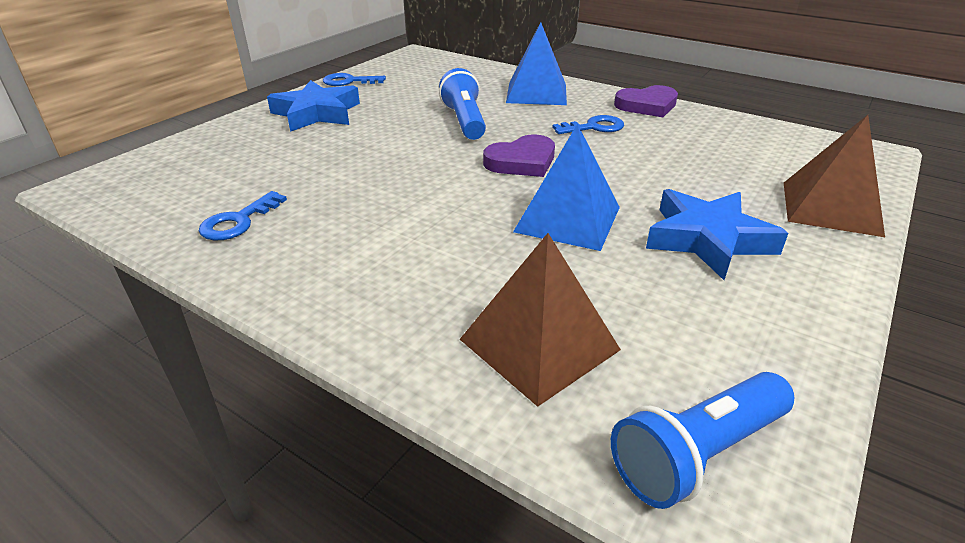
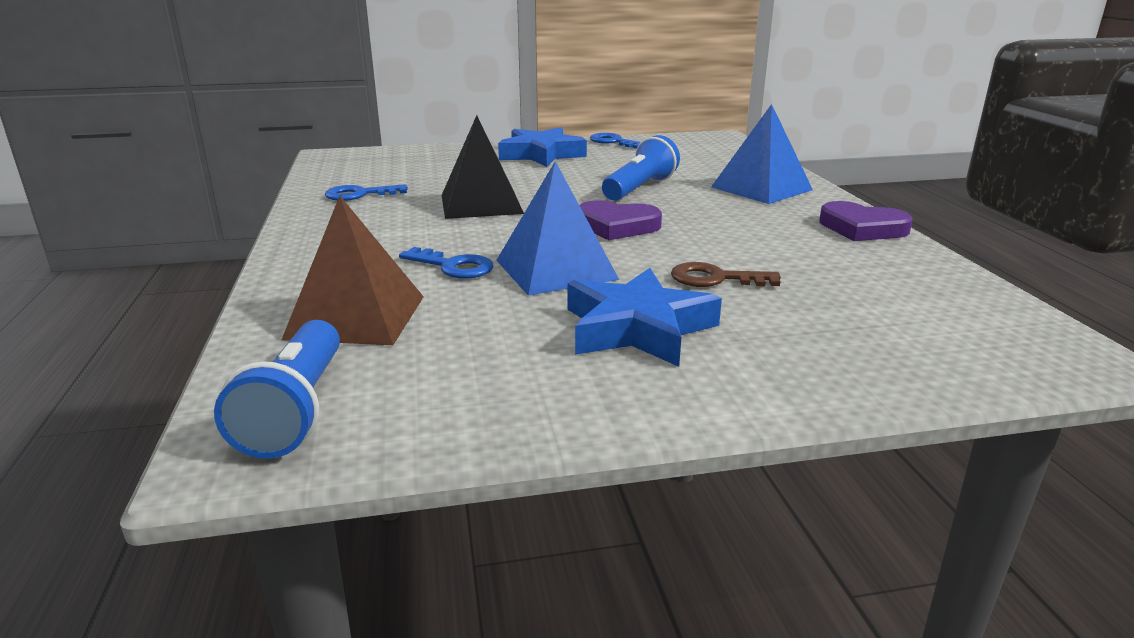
camera: 45 degrees right, 10 degrees down
blue key [552,115,624,134] -> blue key moved to [399,247,493,279]
blue flashlight [611,372,794,509] -> blue flashlight turned 105 degrees counterclockwise [214,320,340,459]
brown pyramid [784,115,885,237] -> none
none -> black pyramid [442,115,524,219]
none -> brown key [671,262,781,287]

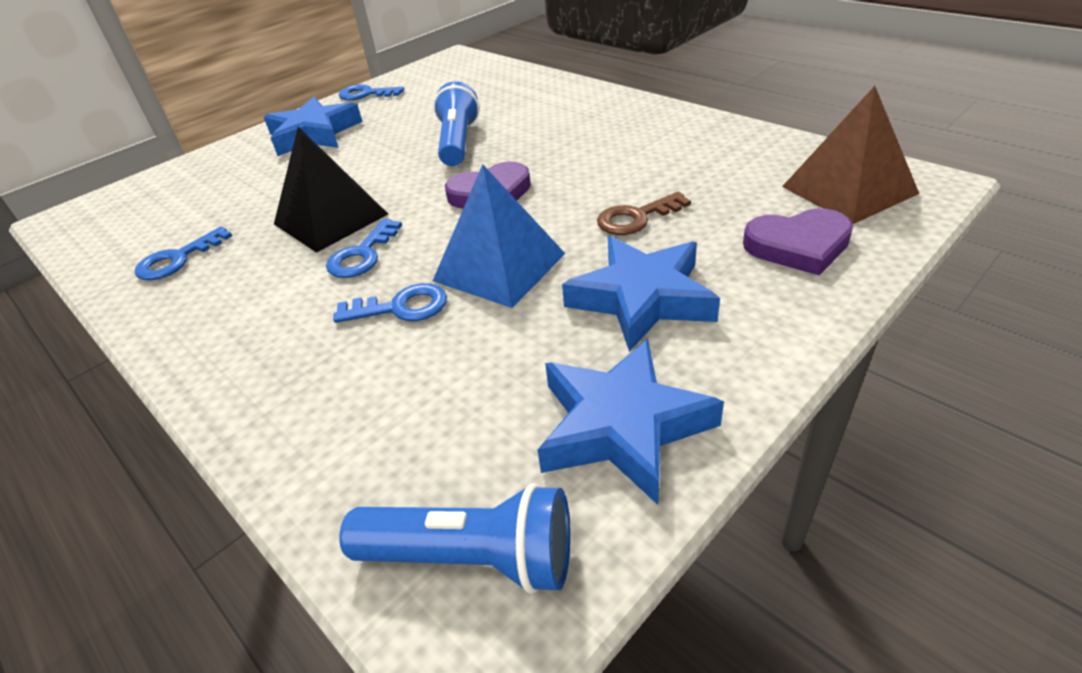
camera: 30 degrees left, 15 degrees up
blue flashlight [214,320,340,459] -> blue flashlight turned 45 degrees counterclockwise [339,483,570,594]
brown pyramid [282,196,423,345] -> brown pyramid moved to [782,86,919,224]
blue pyramid [711,104,813,204] -> none
purple heart [819,201,913,241] -> purple heart moved to [743,208,853,275]
none -> blue key [326,219,402,278]
none -> blue star [538,339,724,505]

